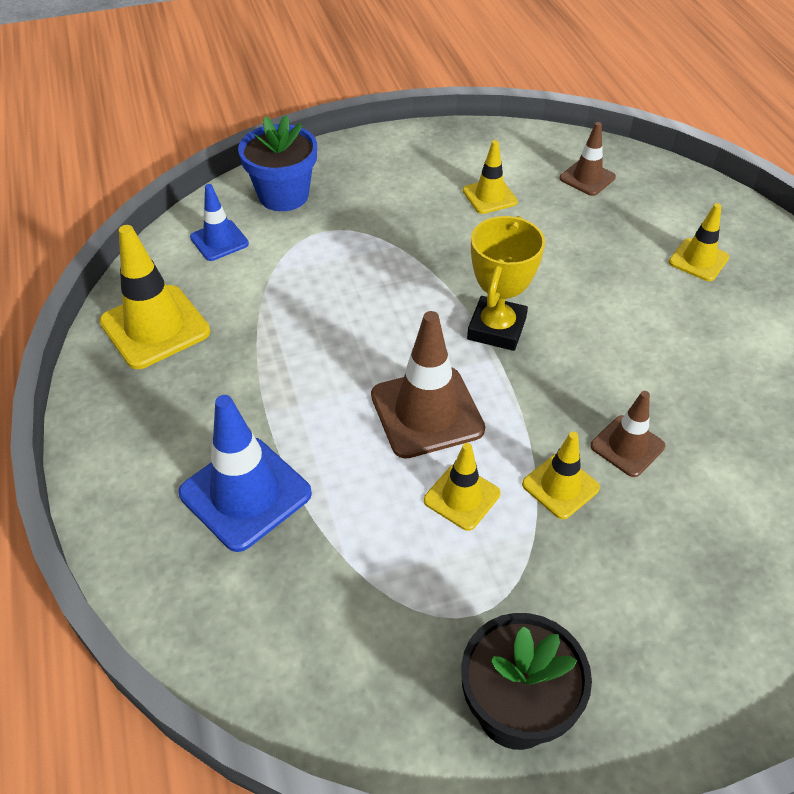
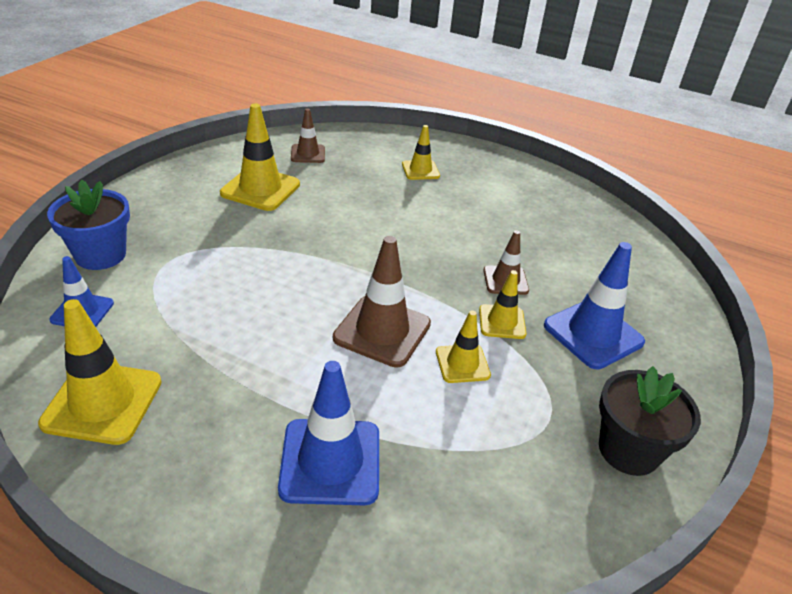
camera: 50 degrees left, 10 degrees down
yellow traffic cone [463,140,518,214] -> yellow traffic cone [220,103,300,211], size x1.71
yellow trophy [467,216,545,351] -> none
none -> blue traffic cone [544,242,645,369]

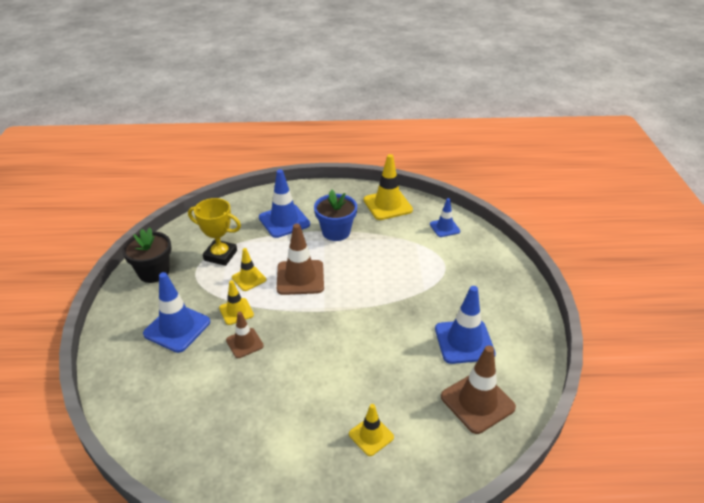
camera: 155 degrees right, 0 degrees up
blue flower pot [47,180,130,270] -> blue flower pot moved to [314,190,357,241]
yellow traffic cone [220,103,300,211] -> blue traffic cone [435,286,496,364]
brown traffic cone [291,108,325,163] -> brown traffic cone [441,345,516,434], size x1.71
none -> yellow trophy [188,198,241,266]

